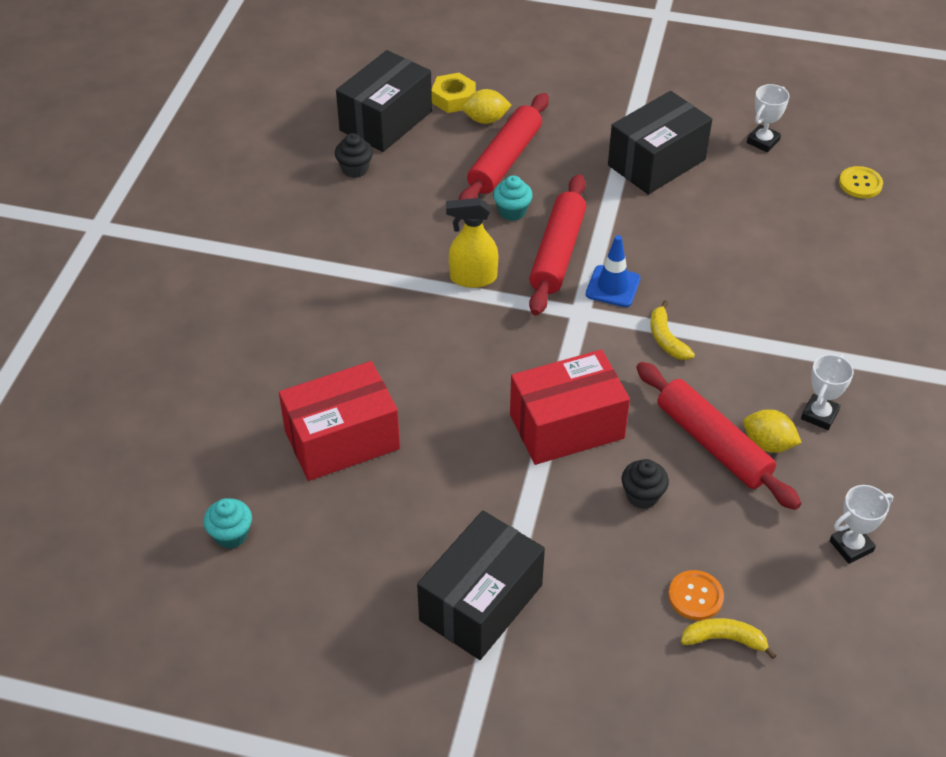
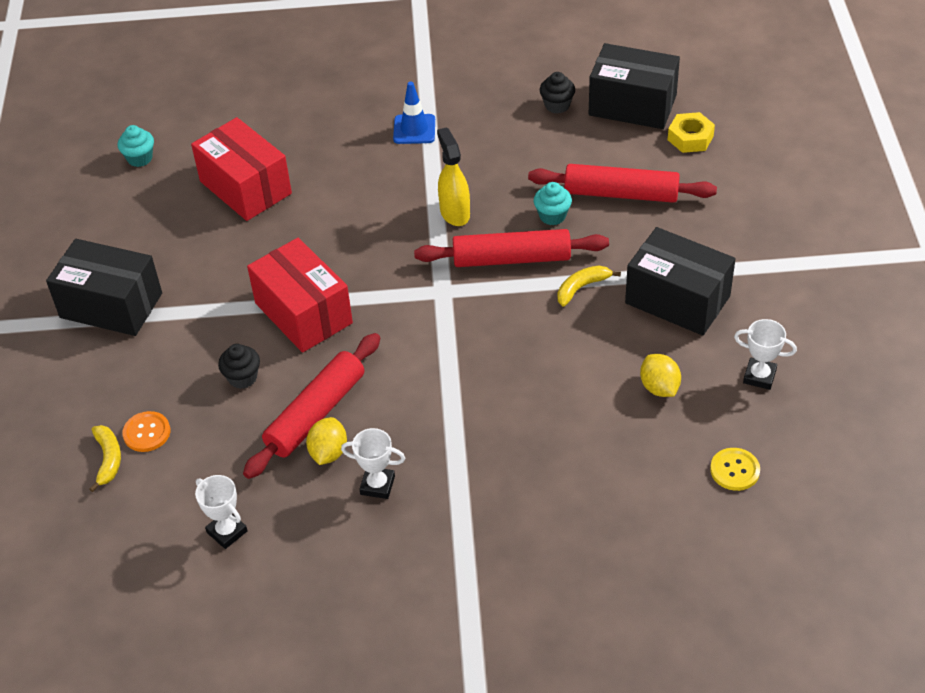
camera: 75 degrees right, 0 degrees up
yellow lemon [462,89,511,124] -> yellow lemon moved to [640,354,681,397]
blue traffic cone [586,235,640,307] -> blue traffic cone moved to [393,82,435,144]
yellow banana [650,300,695,360] -> yellow banana moved to [558,266,621,307]

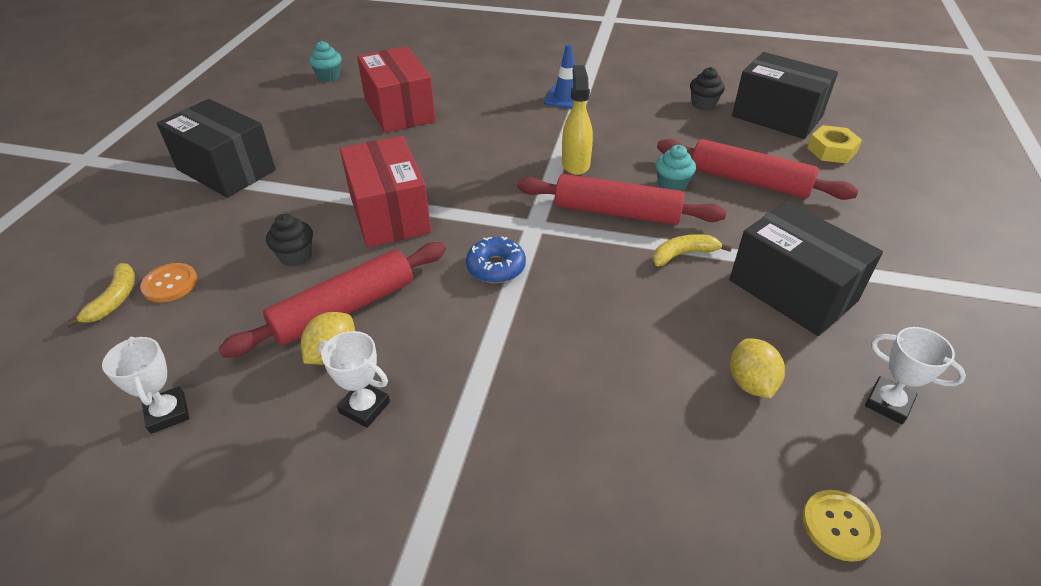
camera: 15 degrees right, 5 degrees down
none -> blue donut [466,236,526,283]

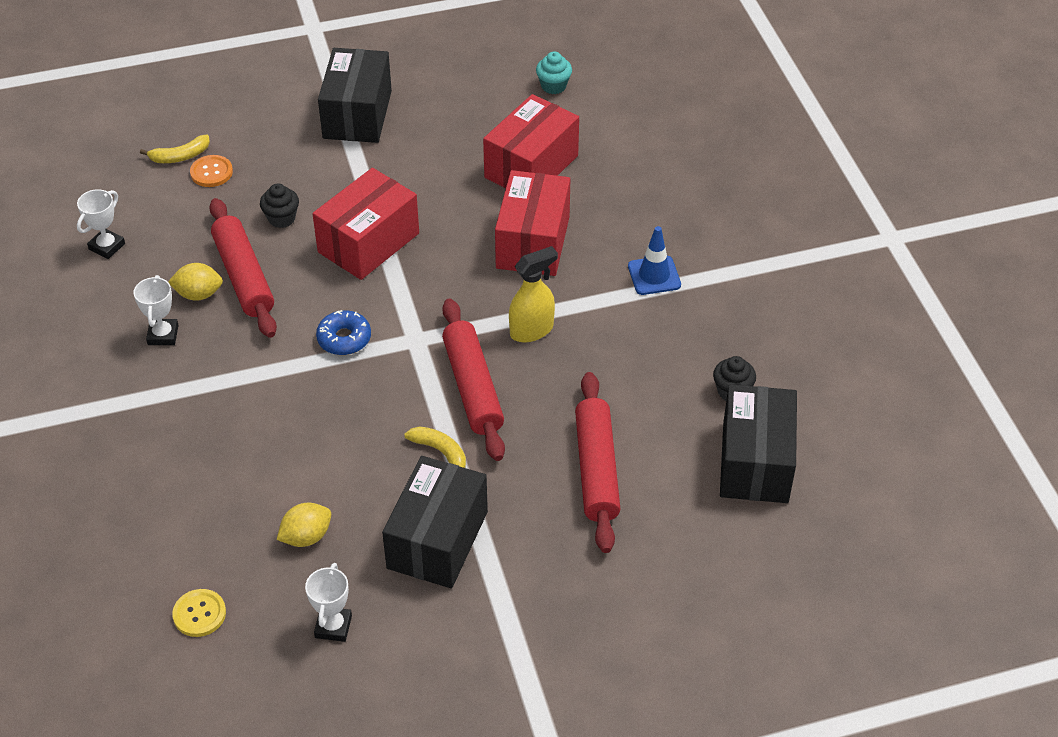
camera: 60 degrees right, 5 degrees up
red rolling pin [218,242,446,358] -> red rolling pin turned 45 degrees clockwise [209,198,277,338]
turquoise cupcake [655,145,696,191] -> none
yellow nut [807,125,862,163] -> none
none -> red box [495,170,570,276]

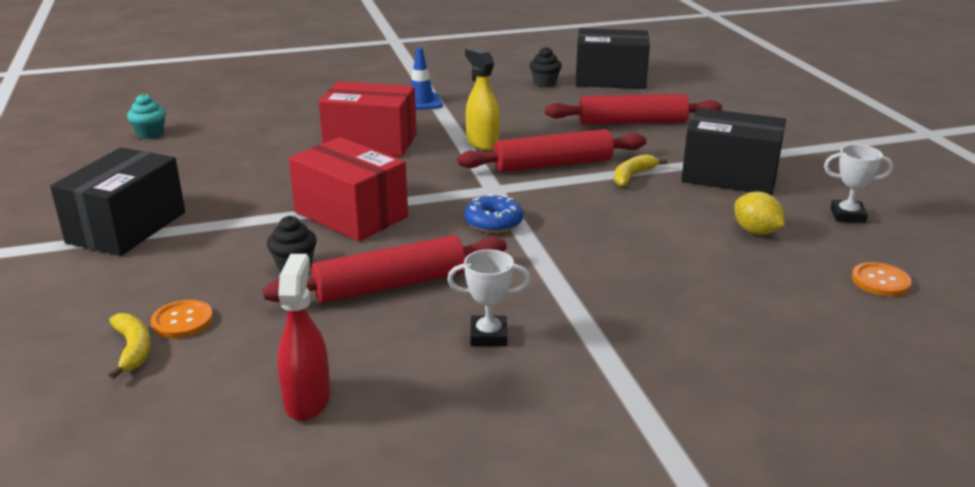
camera: 90 degrees left, 20 degrees down
white trophy [77,189,125,259] -> red spray bottle [277,254,331,421]
yellow lemon [168,263,223,301] -> none
yellow button [172,589,226,637] -> orange button [852,262,912,297]
black box [318,48,392,143] -> black box turned 75 degrees counterclockwise [50,147,185,256]
red box [483,94,579,189] -> none

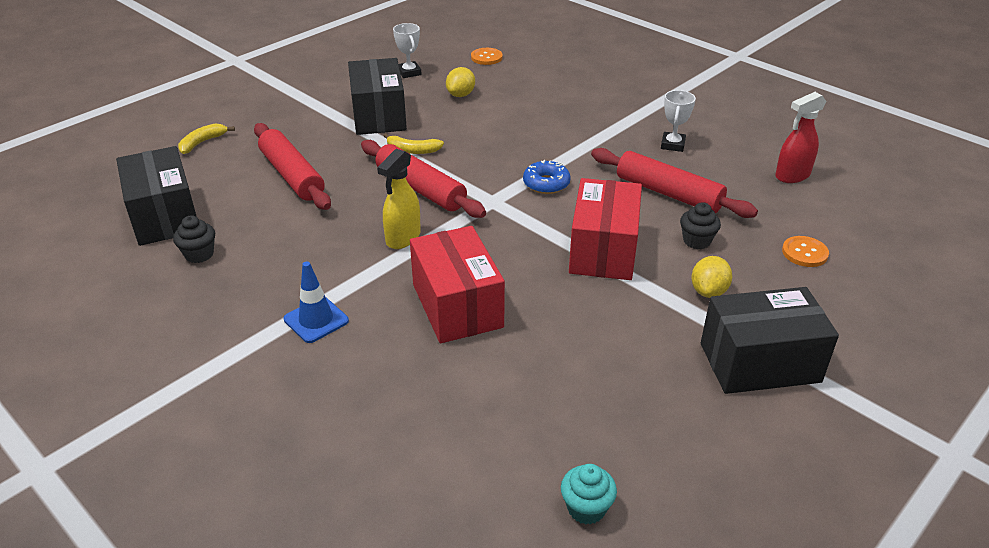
camera: 120 degrees left, 10 degrees up
yellow banana [109,313,151,379] -> yellow banana moved to [178,123,235,154]
white trophy [447,249,530,346] -> white trophy turned 45 degrees clockwise [661,90,696,152]
none -> yellow lemon [691,256,732,298]

